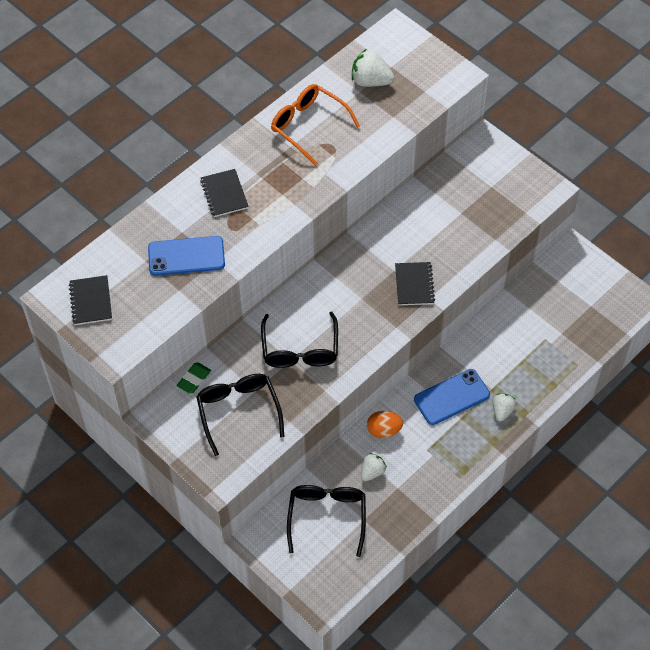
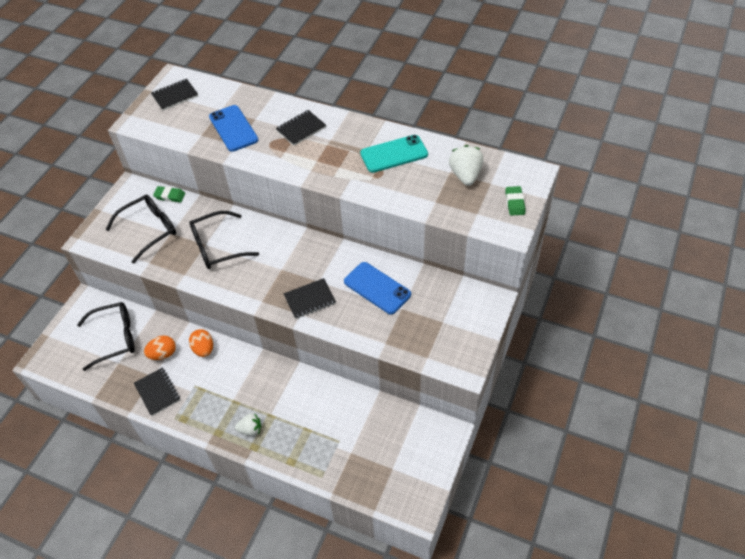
camera: 70 degrees right, 5 degrees down
orange glasses [271,84,360,166] -> turquoise phone [360,135,428,173]
white strawberry [361,453,387,481] -> orange egg [144,335,176,360]
blue phone [414,369,490,425] -> blue phone moved to [344,262,411,315]
none -> black notebook [134,367,180,416]
none -> green eraser [506,186,525,216]

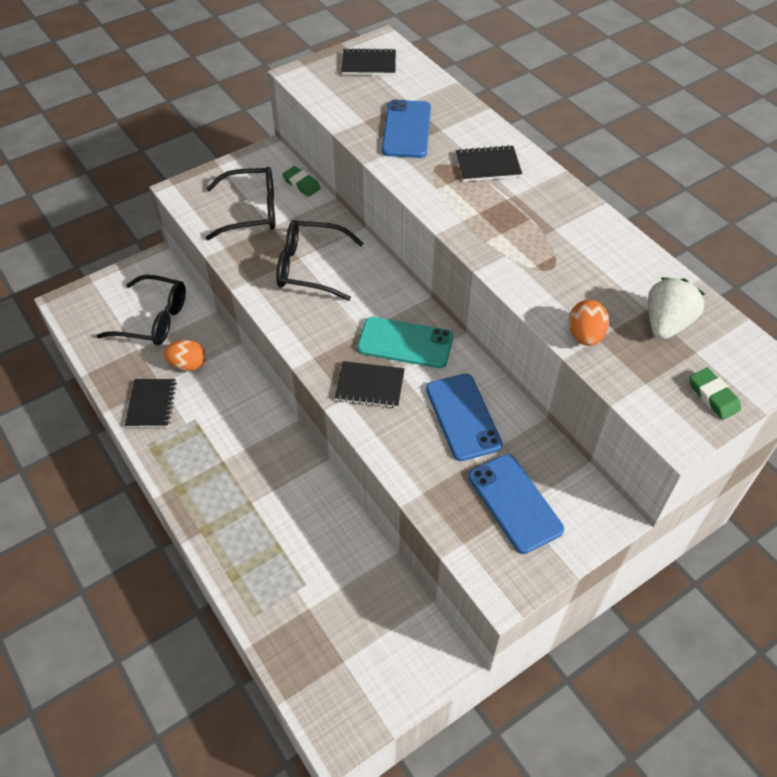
camera: 30 degrees right, 0 degrees up
orange egg [189,329,213,357] -> orange egg moved to [569,300,609,346]
white strawberry [235,413,261,436] -> none
turquoise phone [360,135,428,173] -> turquoise phone moved to [357,317,453,368]
green eraser [506,186,525,216] -> green eraser turned 60 degrees counterclockwise [689,368,741,420]
none -> blue phone [468,454,564,554]

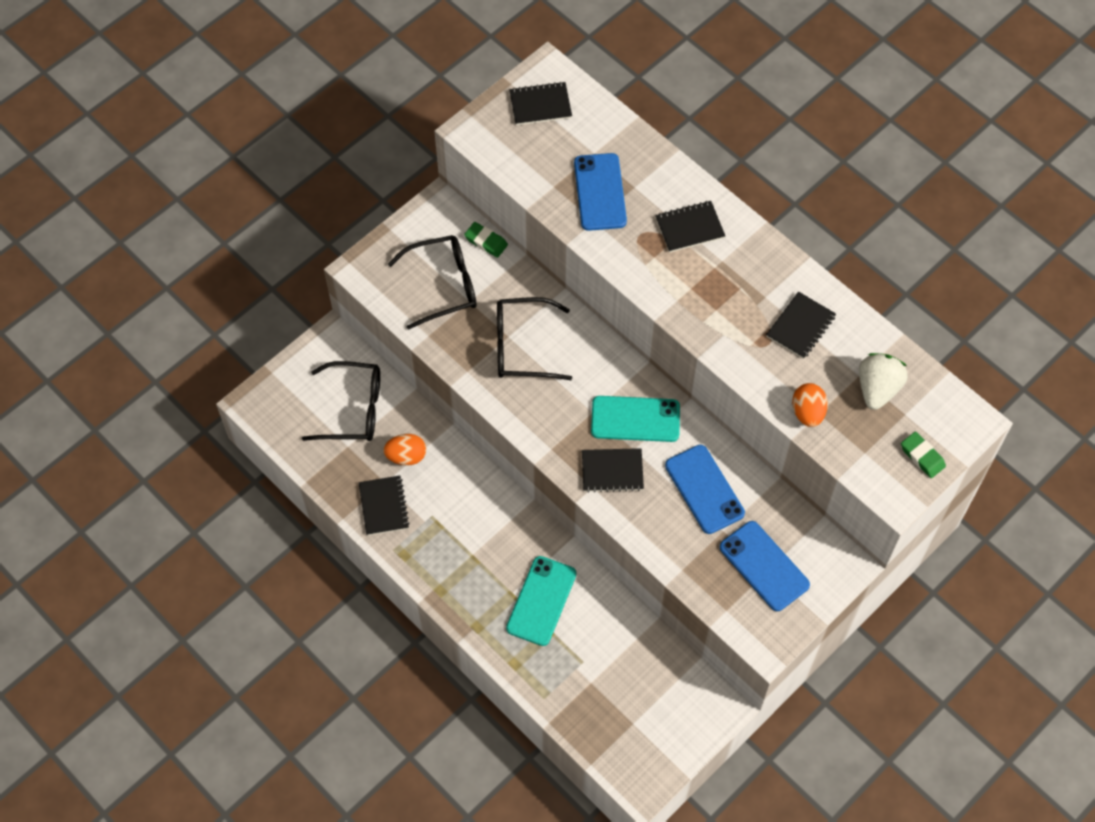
camera: 10 degrees left, 10 degrees up
none -> turquoise phone [506,556,576,646]
none -> black notebook [766,291,836,359]

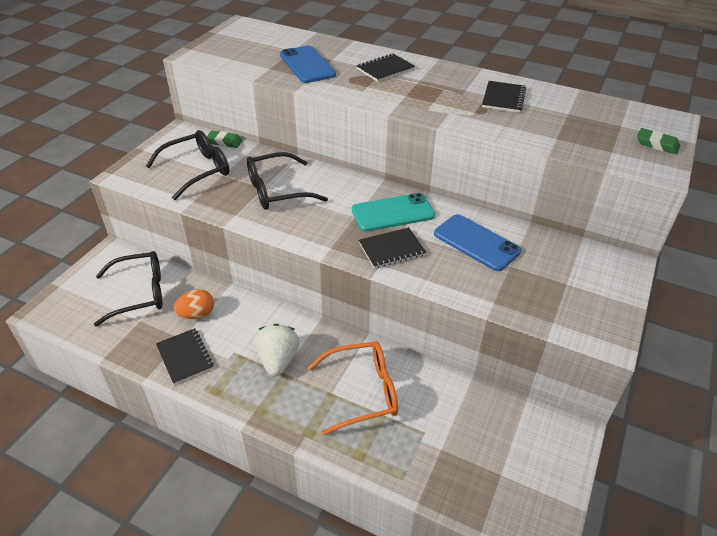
camera: 20 degrees left, 20 degrees down
turquoise phone [506,556,576,646] -> orange glasses [308,342,398,435]
black notebook [509,81,572,125] -> none
blue phone [720,521,810,611] -> none
orange egg [792,383,828,427] -> none
white strawberry [859,353,908,410] -> white strawberry moved to [255,324,299,377]

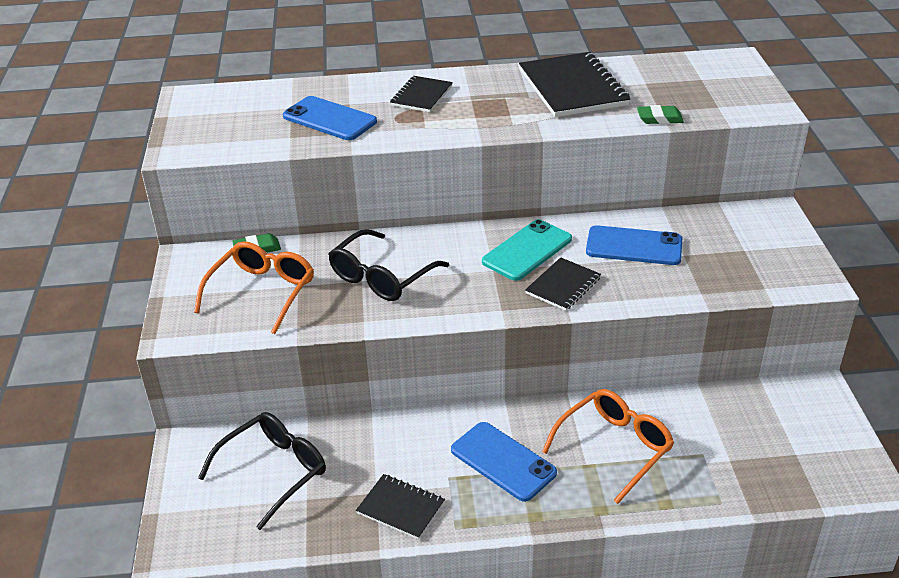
camera: 30 degrees left, 5 degrees down
black glasses [146,130,229,200] -> orange glasses [194,241,314,334]
orange egg [174,289,214,319] -> none
white strawberry [255,324,299,377] -> blue phone [451,422,557,502]
black notebook [482,81,526,113] -> black notebook [519,52,630,117], size x1.81
green eraser [637,128,680,154] -> green eraser moved to [637,105,684,124]

